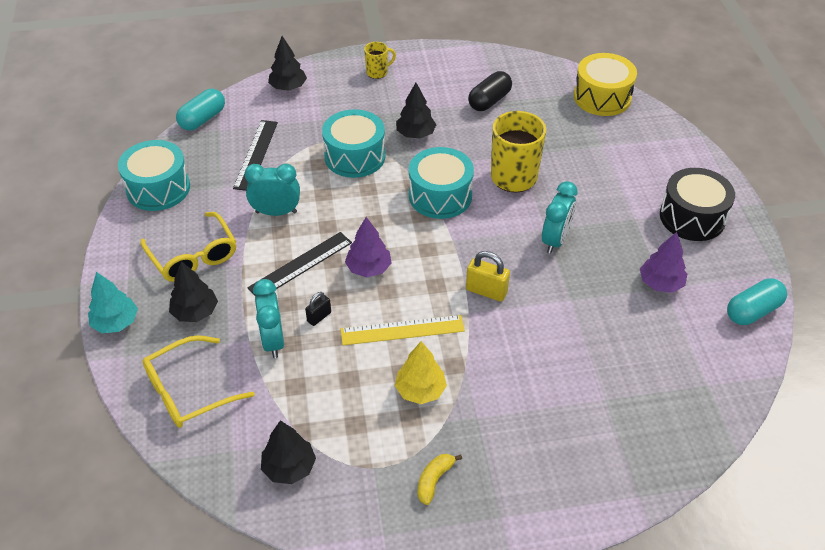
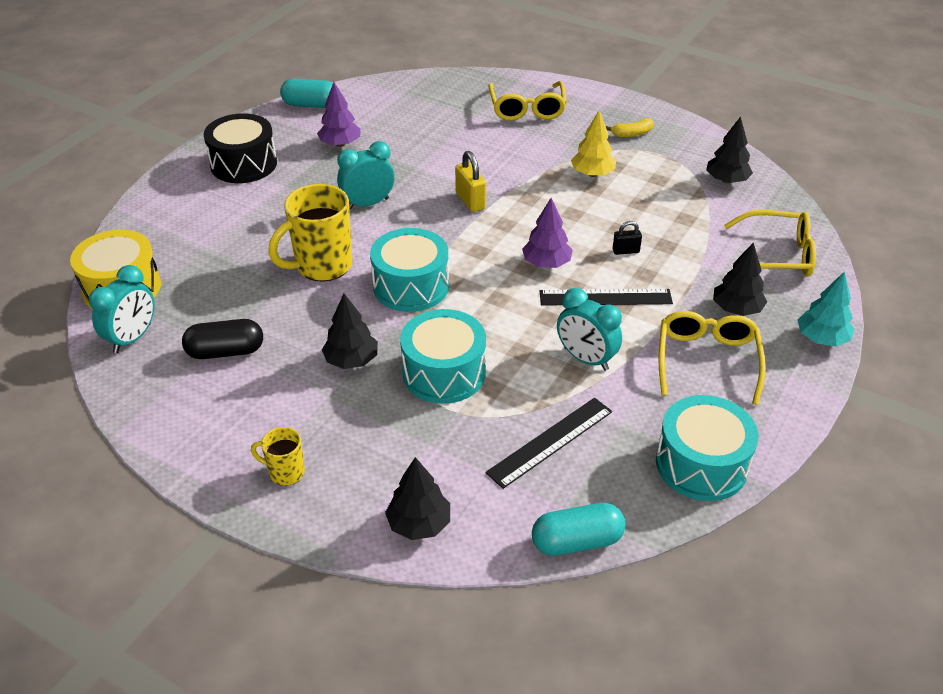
camera: 140 degrees left, 5 degrees down
turquoise clock [253,279,284,358] -> turquoise clock moved to [89,265,155,353]
yellow ruler [341,315,465,345] -> none
none -> yellow glasses [488,81,567,121]

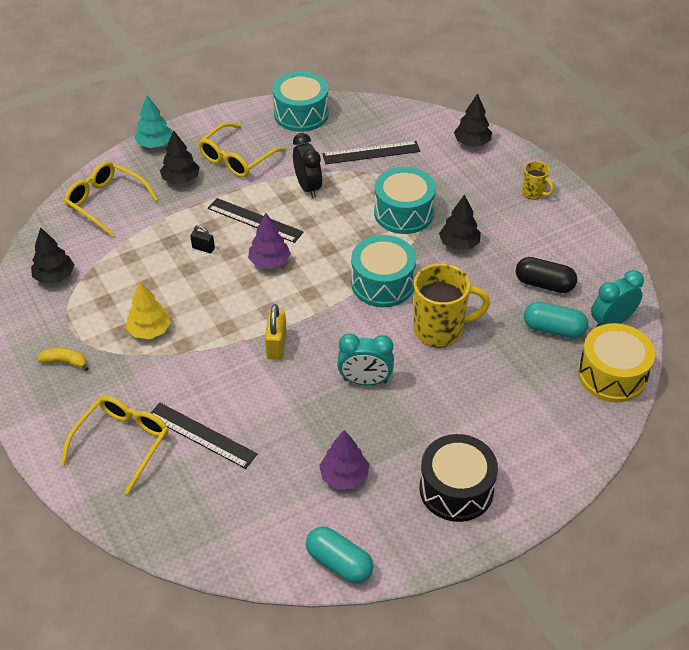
camera: 150 degrees left, 5 degrees up
turquoise capsule [532,503,626,556] -> turquoise capsule moved to [524,302,588,338]
turquoise clock [557,288,622,371] -> black clock [293,133,322,198]
none -> black ruler [151,403,257,469]

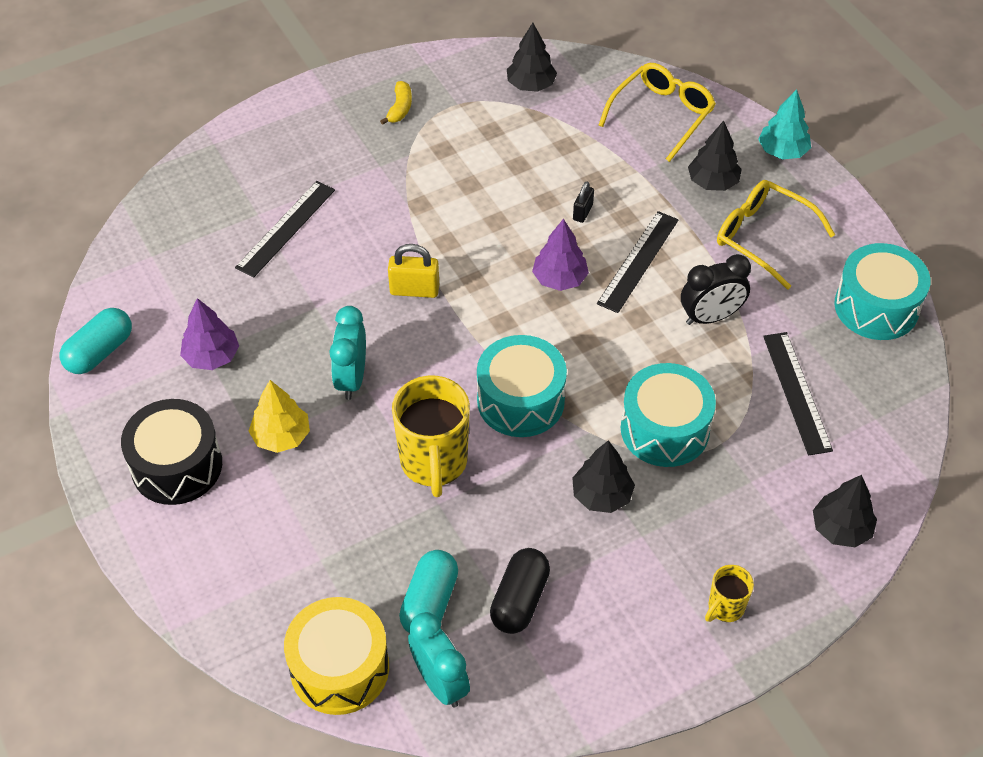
camera: 90 degrees right, 5 degrees up
yellow glasses [61,396,169,495] -> none
yellow tree [126,282,171,339] -> yellow tree moved to [249,380,310,453]

